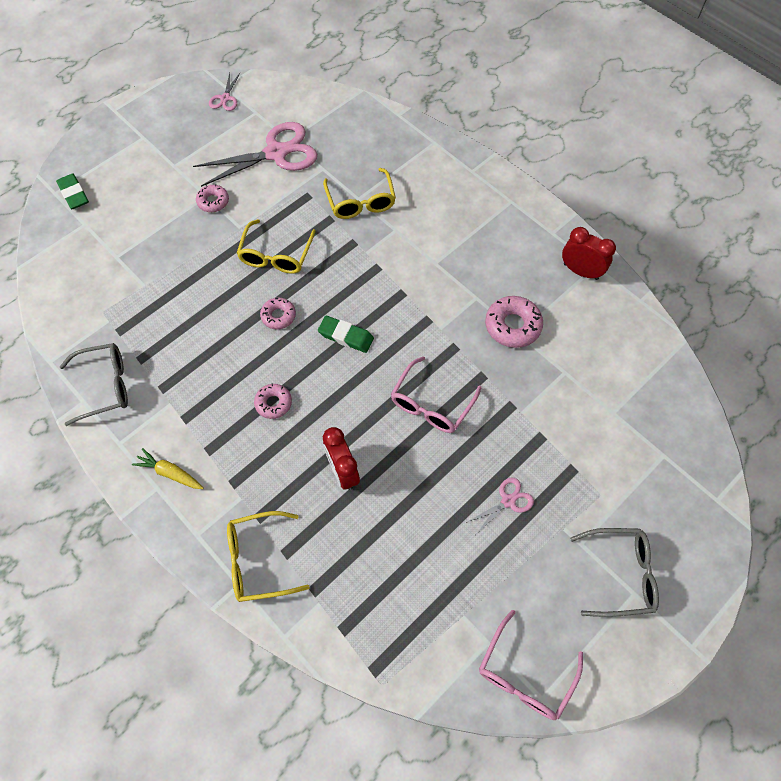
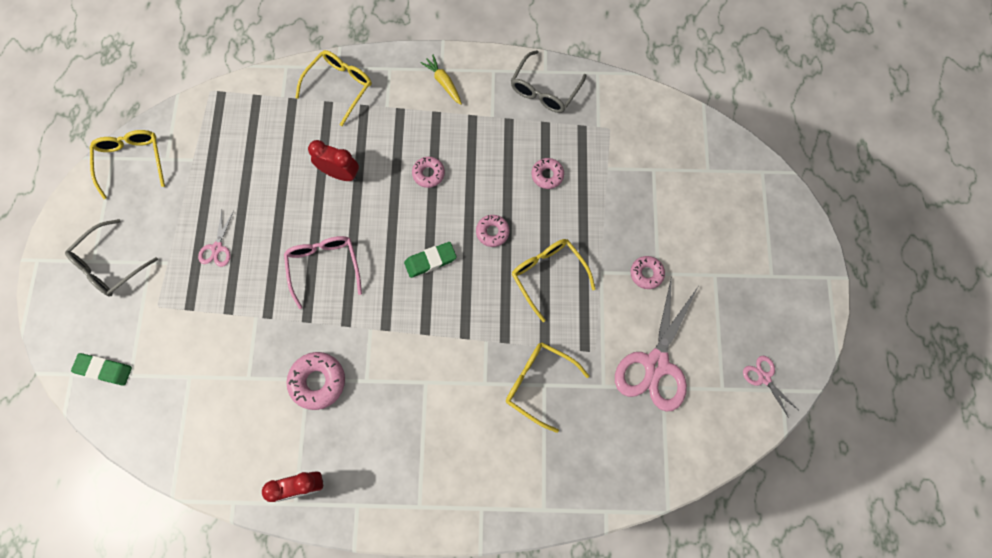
camera: 135 degrees right, 10 degrees up
green eraser [56,173,89,209] -> green eraser moved to [71,353,132,385]
yellow carrot [132,448,204,489] -> yellow carrot turned 105 degrees counterclockwise [420,55,462,105]
pink glasses [479,610,583,720] -> yellow glasses [90,130,165,199]
none -> pink donut [531,158,564,189]

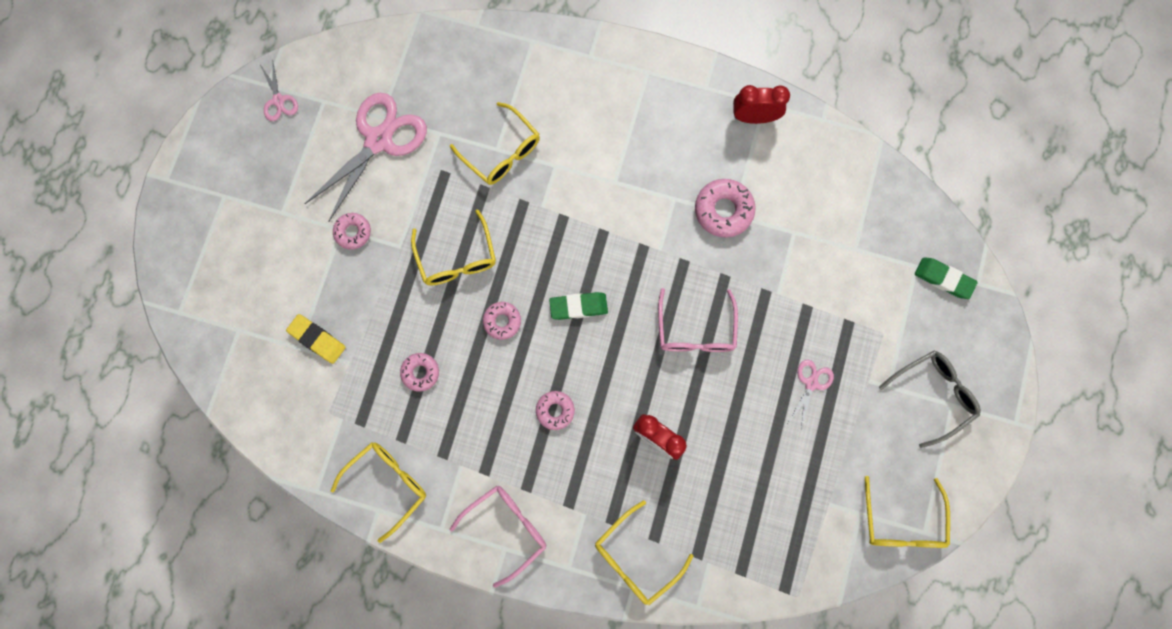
camera: 165 degrees left, 5 degrees up
yellow carrot [420,55,462,105] -> pink glasses [450,486,546,588]
grey glasses [511,50,586,113] -> yellow glasses [331,442,426,543]
none -> yellow eraser [286,314,346,364]

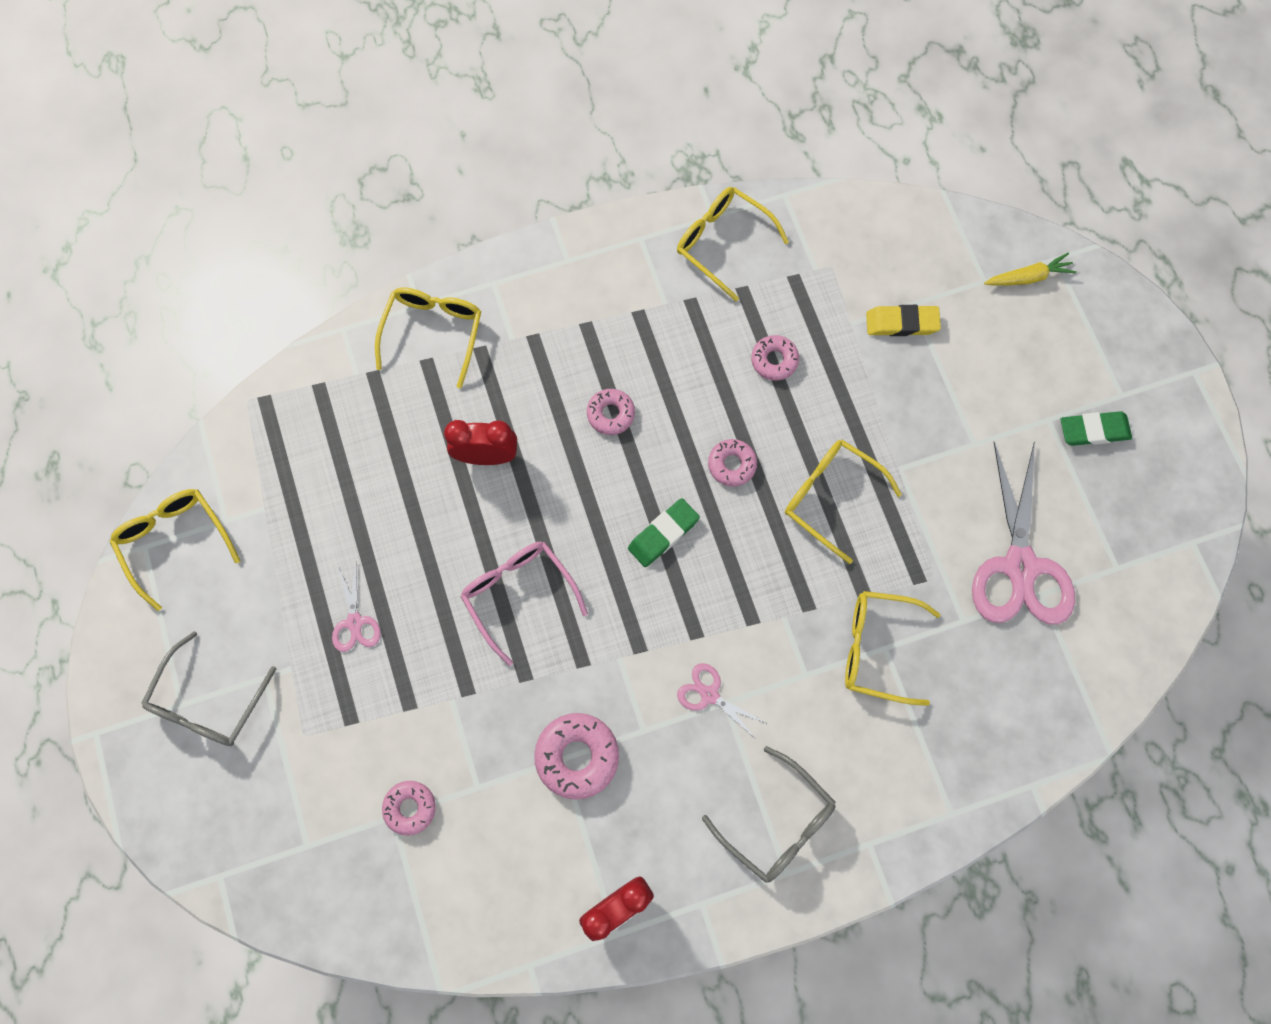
camera: 145 degrees right, 5 degrees down
pink scissors [260,59,298,121] -> pink scissors moved to [677,663,768,740]
yellow glasses [331,442,426,543] -> yellow glasses turned 120 degrees clockwise [677,187,789,301]
pink donut [333,213,371,250] -> pink donut moved to [382,781,436,835]
pink glasses [450,486,546,588] -> none
green eraser [915,257,977,299] -> green eraser moved to [1061,411,1132,446]
none -> grey glasses [702,746,836,883]
none -> yellow carrot [984,252,1077,286]

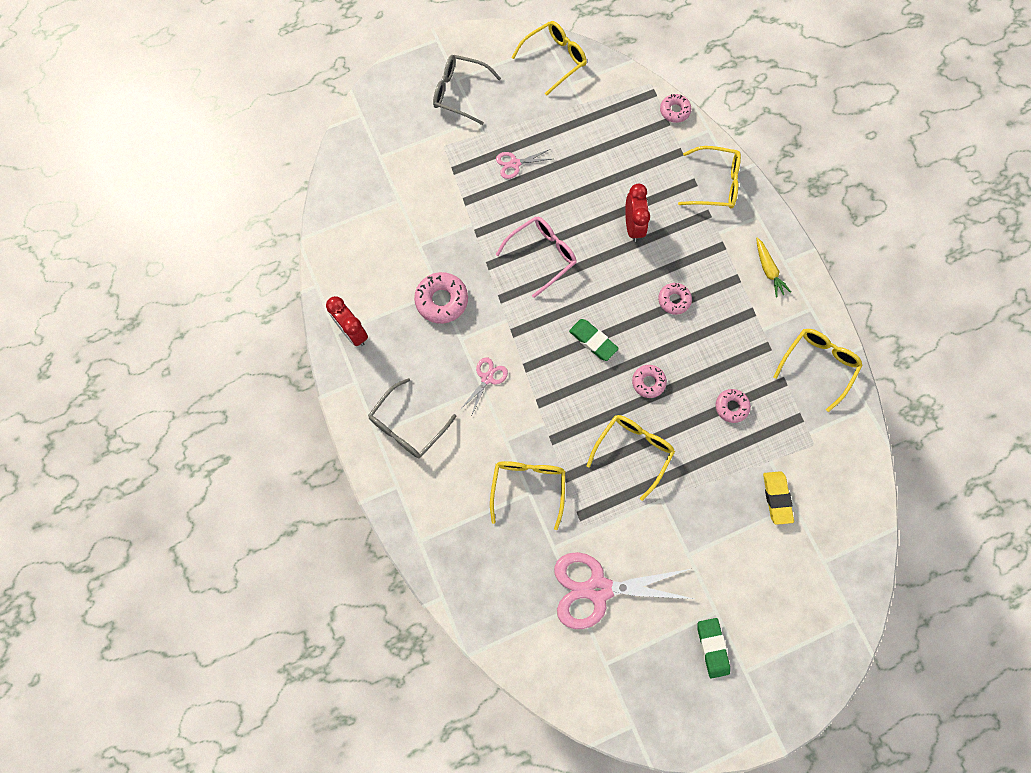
camera: 85 degrees right, 0 degrees up
pink donut [382,781,436,835] -> pink donut moved to [660,94,692,123]
yellow carrot [984,252,1077,286] -> yellow carrot moved to [756,238,791,298]

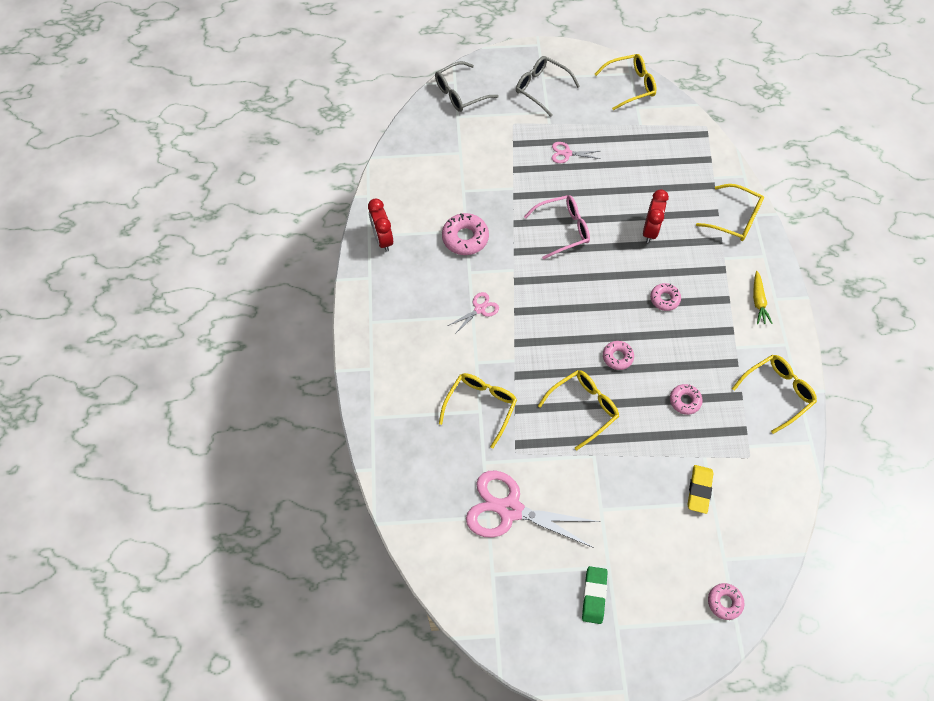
camera: 20 degrees right, 10 degrees down
grey glasses [368,378,456,458] -> grey glasses moved to [435,61,499,112]
green eraser [569,319,619,361] -> none
pink donut [660,94,692,123] -> pink donut moved to [708,583,744,620]

